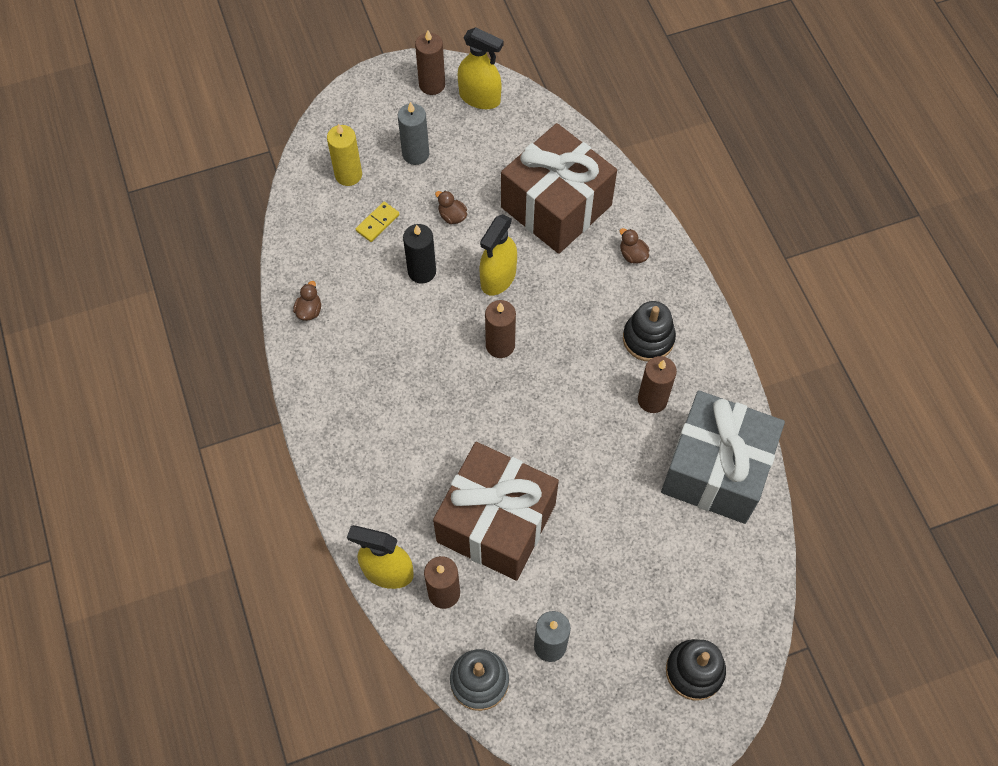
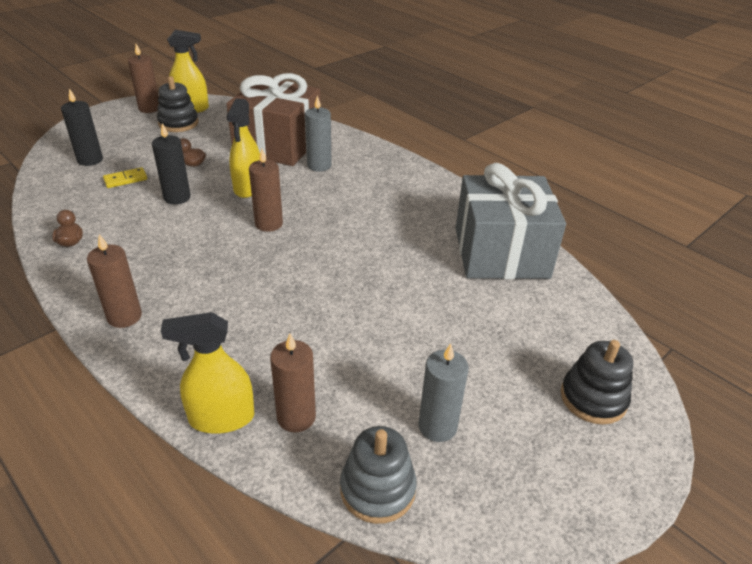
camera: 25 degrees left, 25 degrees down
yellow candle [327,123,362,186] -> black candle [61,88,103,166]
yellow domino [356,202,399,242] -> yellow domino turned 45 degrees clockwise [103,167,147,188]
grey candle [398,102,429,165] -> grey candle moved to [305,95,332,172]
brown gift [433,442,559,581] -> none
brown duck [620,228,649,264] -> none
black stacking toy [623,301,676,361] -> black stacking toy moved to [157,76,199,132]
brown candle [638,356,677,413] -> brown candle moved to [87,234,142,328]

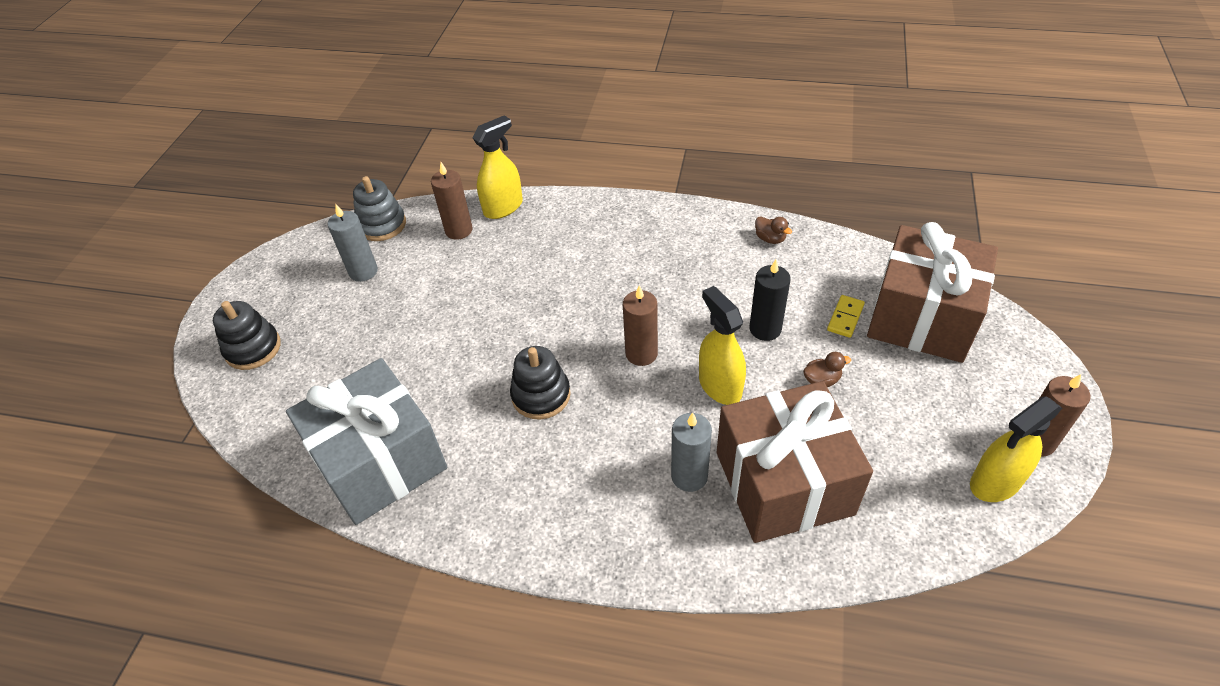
camera: 150 degrees right, 10 degrees up
black candle [61,88,103,166] -> brown gift [867,222,998,363]
brown candle [87,234,142,328] -> none
black stacking toy [157,76,199,132] -> black stacking toy moved to [510,346,571,419]

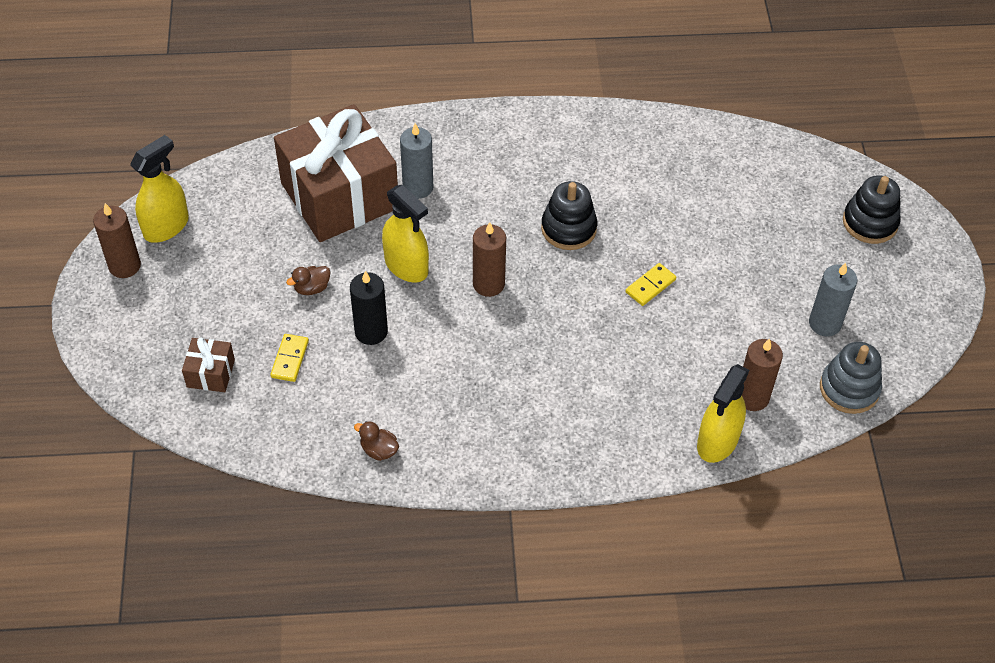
camera: 160 degrees right, 5 degrees up
grey gift [286,358,447,525] -> none
brown gift [867,222,998,363] -> brown gift [182,338,235,392], size x0.41
none -> yellow domino [625,263,676,306]

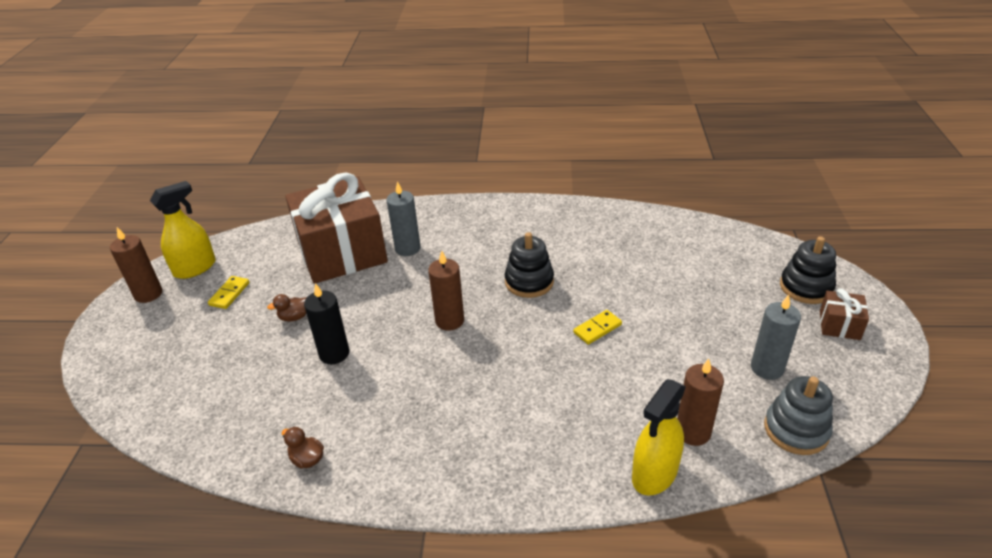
camera: 10 degrees right, 15 degrees down
brown gift [182,338,235,392] -> brown gift moved to [820,289,869,340]
yellow domino [270,334,309,382] -> yellow domino moved to [208,276,250,309]
yellow spray bottle [382,185,429,283] -> none

